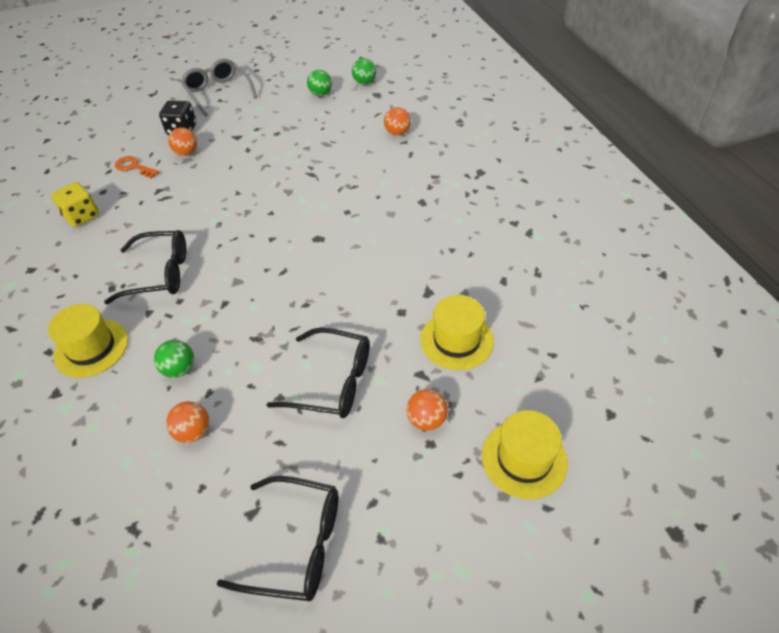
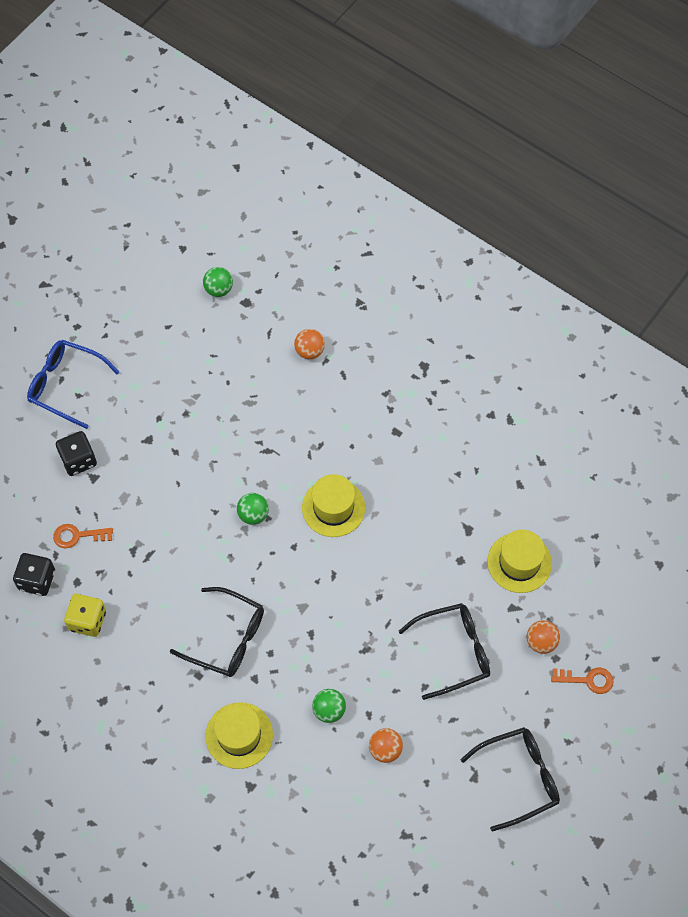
camera: 35 degrees left, 15 degrees up
black glasses [104,230,186,304] -> black glasses turned 60 degrees clockwise [170,587,264,677]
orange ball [168,127,197,156] -> none
grey glasses [181,59,257,117] -> blue glasses [27,340,119,429]
green ball [307,70,332,96] -> green ball moved to [237,493,269,525]
yellow hat [482,410,568,499] -> yellow hat moved to [302,474,365,537]
none -> black dice [13,553,55,596]
none -> orange key [551,668,614,694]

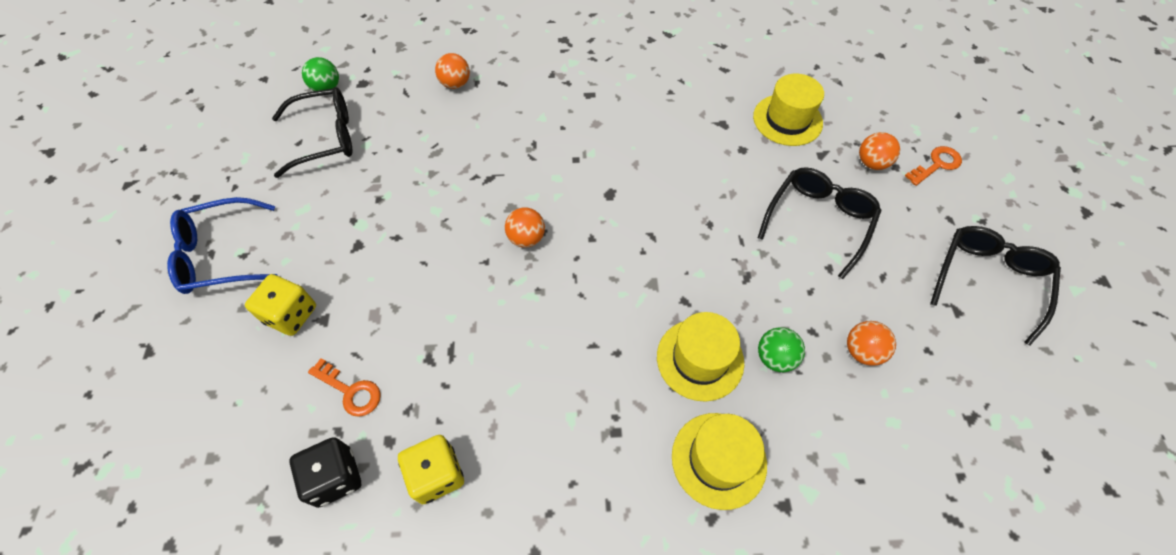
camera: 40 degrees left, 5 degrees down
orange key [53,524,113,548] -> orange key turned 105 degrees counterclockwise [308,358,381,417]
black dice [56,431,97,476] -> yellow dice [245,274,316,336]
black glasses [170,587,264,677] -> black glasses moved to [272,87,353,178]
green ball [237,493,269,525] -> orange ball [505,207,545,248]
yellow hat [302,474,365,537] -> yellow hat moved to [657,312,744,402]

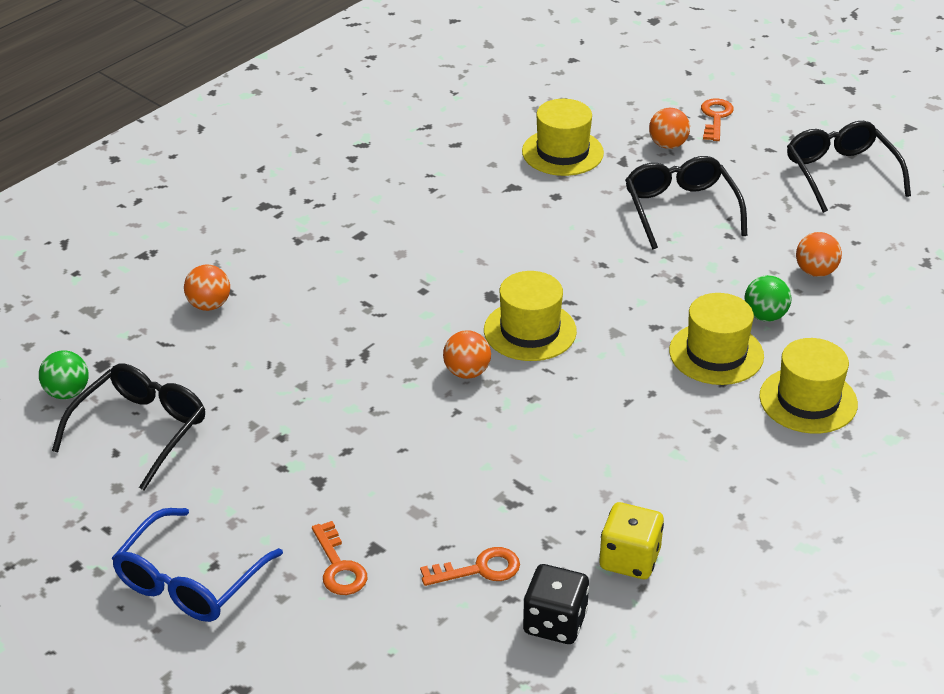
camera: 45 degrees left, 20 degrees down
yellow dice [245,274,316,336] -> orange key [312,521,368,595]
none -> yellow hat [484,271,577,361]

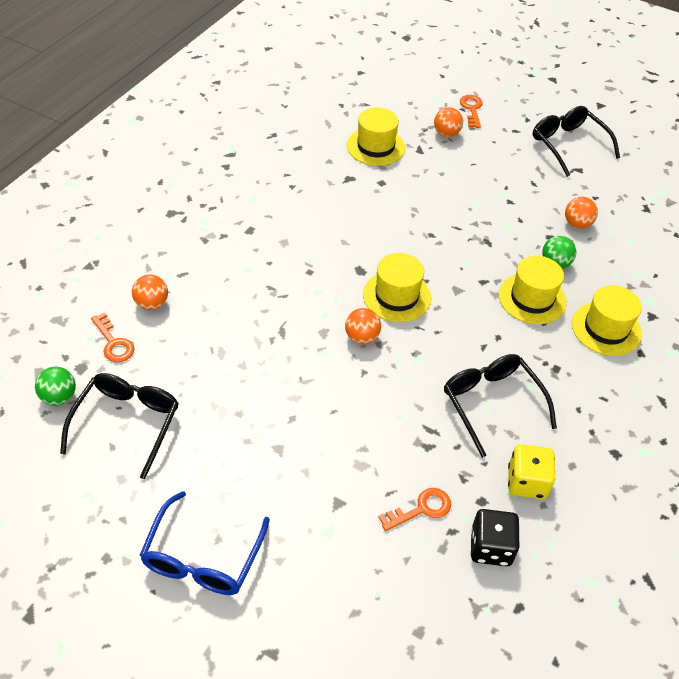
camera: 15 degrees left, 10 degrees up
orange key [312,521,368,595] -> orange key moved to [91,312,135,362]
black glasses [625,156,747,249] -> black glasses moved to [444,354,557,458]

